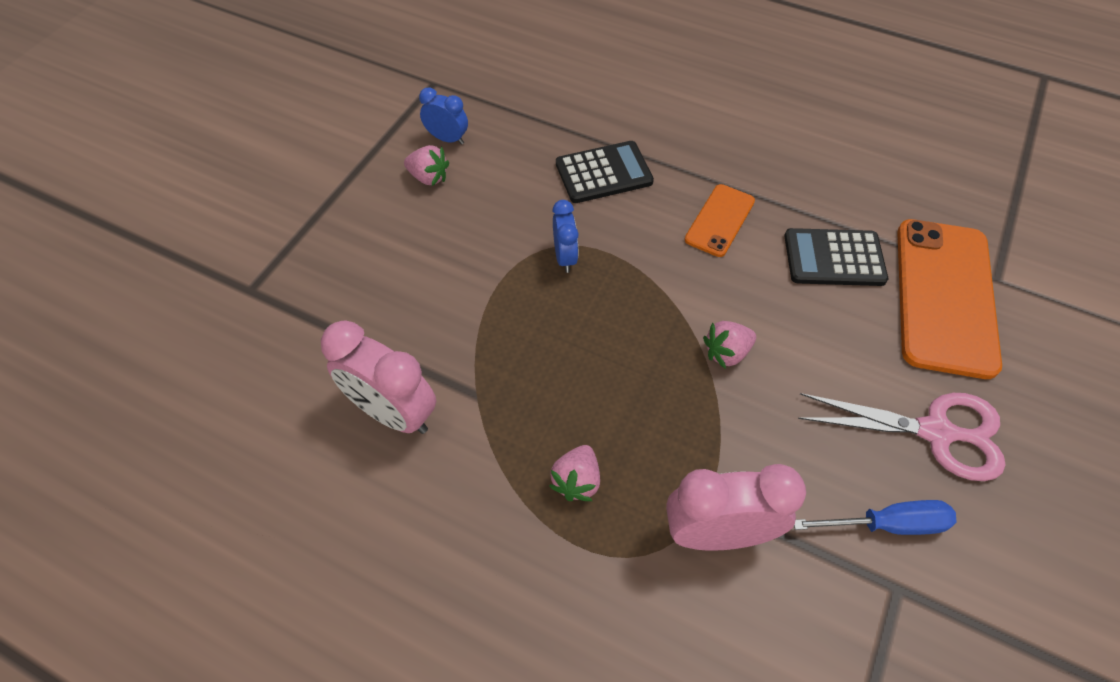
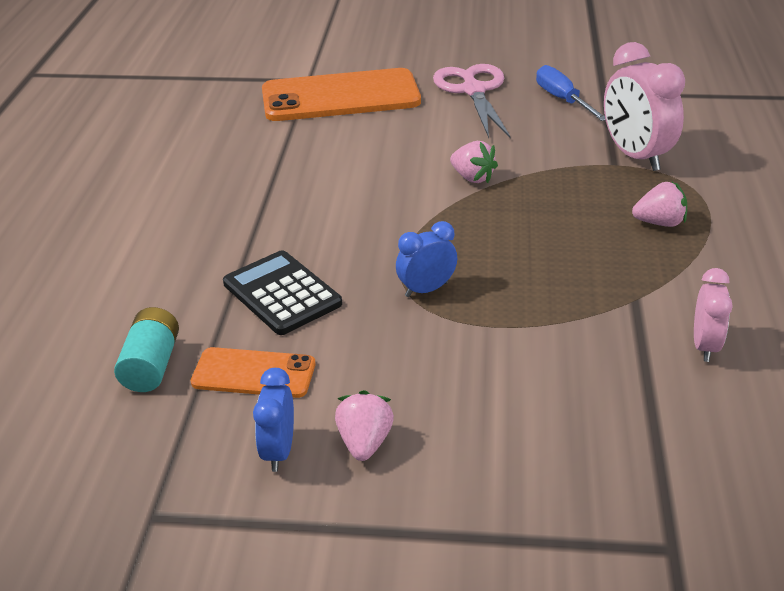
camera: 110 degrees left, 20 degrees down
pink clock [321,320,436,434] -> pink clock [694,268,733,362], size x0.57
orange phone [684,184,755,257] -> orange phone moved to [191,347,315,398]
black calculator [784,228,888,286] -> none
none -> turquoise battery [114,307,179,392]

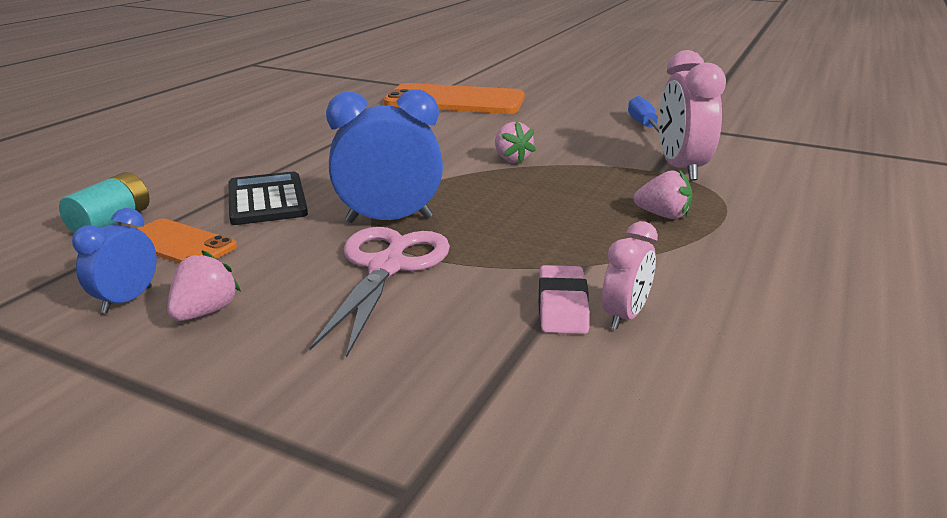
camera: 20 degrees right, 10 degrees down
blue clock [396,221,457,297] -> blue clock [326,89,443,223], size x1.77
pink scissors [433,64,511,138] -> pink scissors moved to [309,227,450,358]
none -> pink eraser [539,265,590,334]

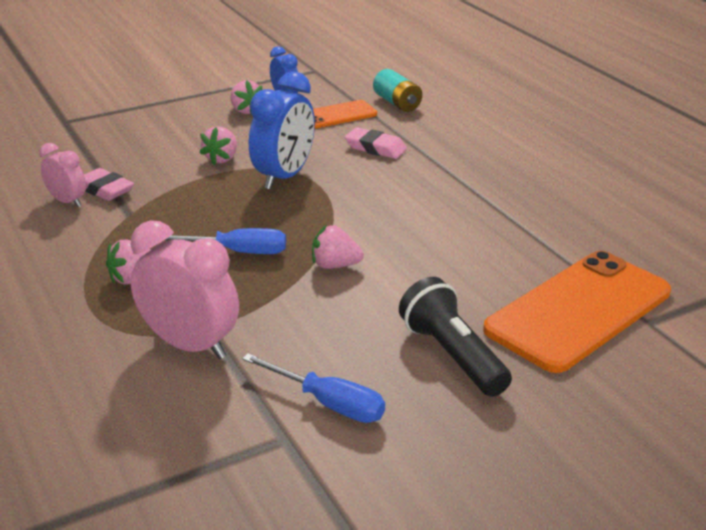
camera: 125 degrees right, 5 degrees up
black calculator [229,171,308,225] -> pink eraser [345,127,407,159]
pink scissors [309,227,450,358] -> pink strawberry [200,126,237,165]
pink clock [602,221,658,329] -> pink clock turned 150 degrees clockwise [40,143,86,207]
none -> blue screwdriver [165,228,286,254]
none -> black flashlight [399,277,512,397]

